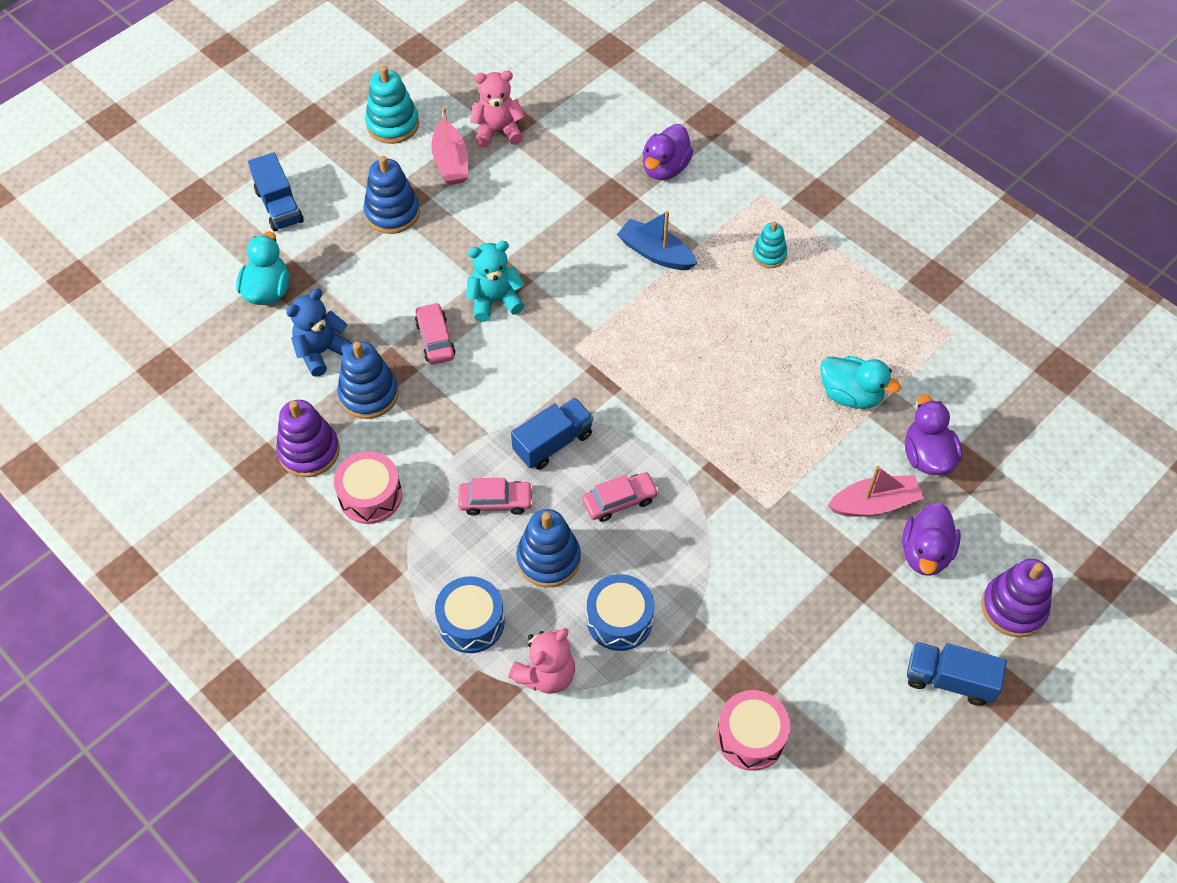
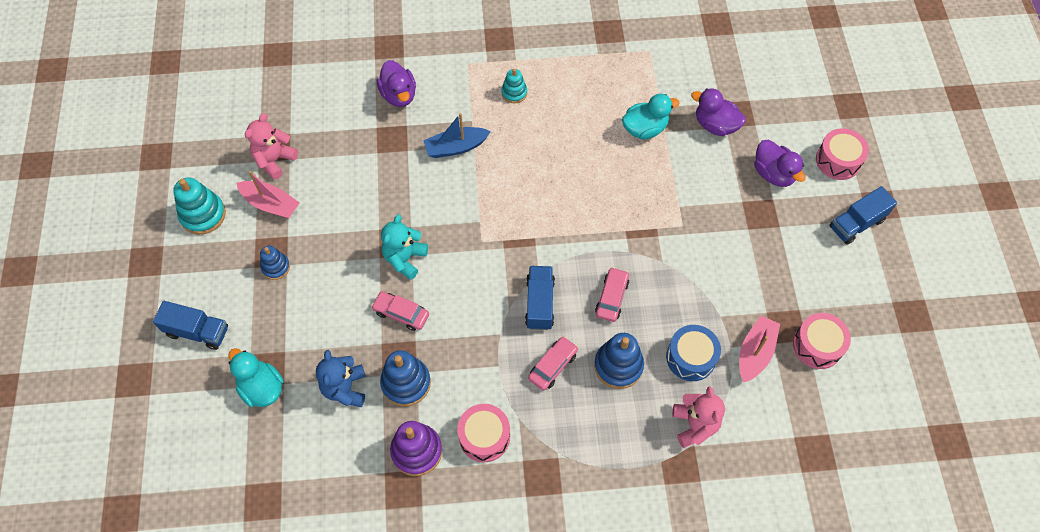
camera: 50 degrees left, 5 degrees up
blue stacking toy [364,156,420,234] -> blue stacking toy [260,246,290,280], size x0.61
blue drum [435,576,505,653] -> none
pink boat [827,466,924,517] -> pink boat moved to [739,315,780,383]
purple stacking toy [982,559,1053,637] -> pink drum [816,128,869,180]

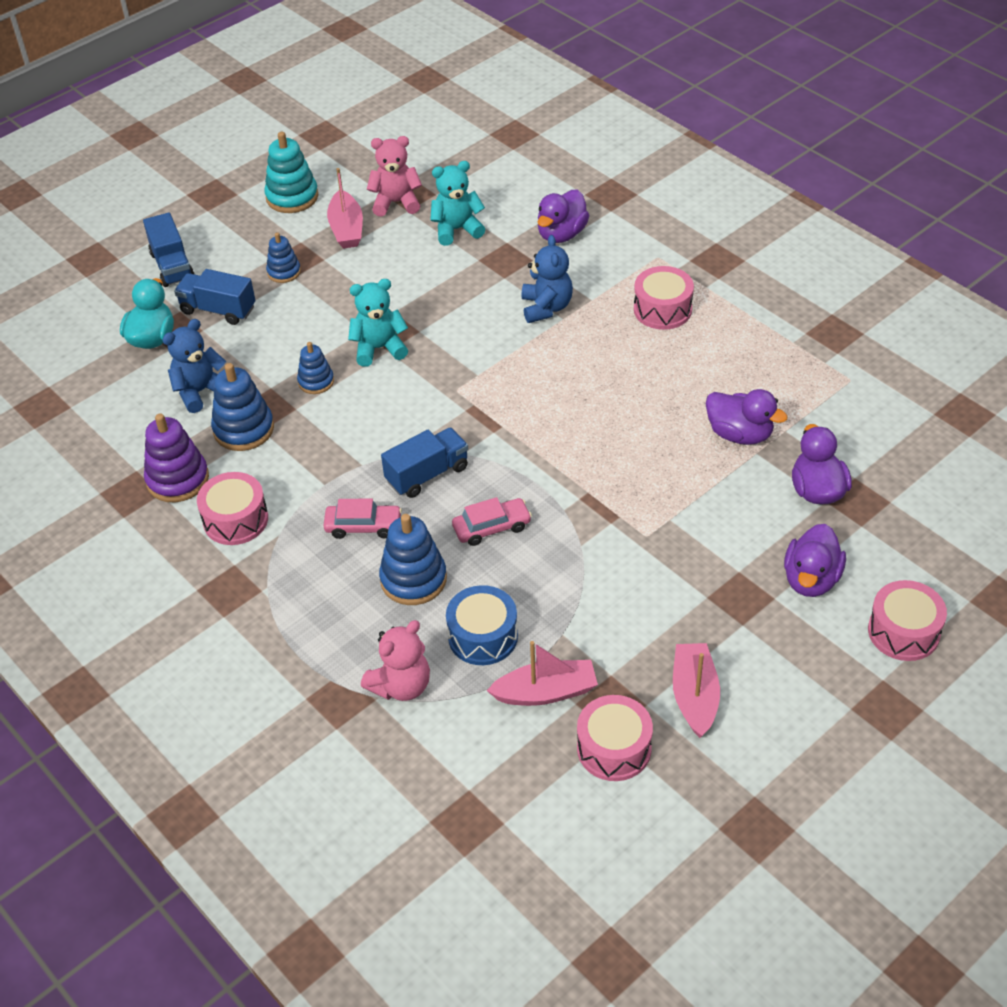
camera: 55 degrees right, 15 degrees down
pink car [371,291,429,331] -> blue stacking toy [297,342,334,394]
blue boat [423,113,491,158] -> blue teddy bear [521,235,573,323]
turquoise stacking toy [501,69,527,103] -> pink drum [634,266,694,330]
turquoise duck [622,94,679,139] -> purple duck [706,389,788,445]
blue truck [829,186,897,244] -> blue truck moved to [174,269,255,325]
none -> turquoise teddy bear [430,161,486,246]
none -> pink boat [673,643,720,738]

